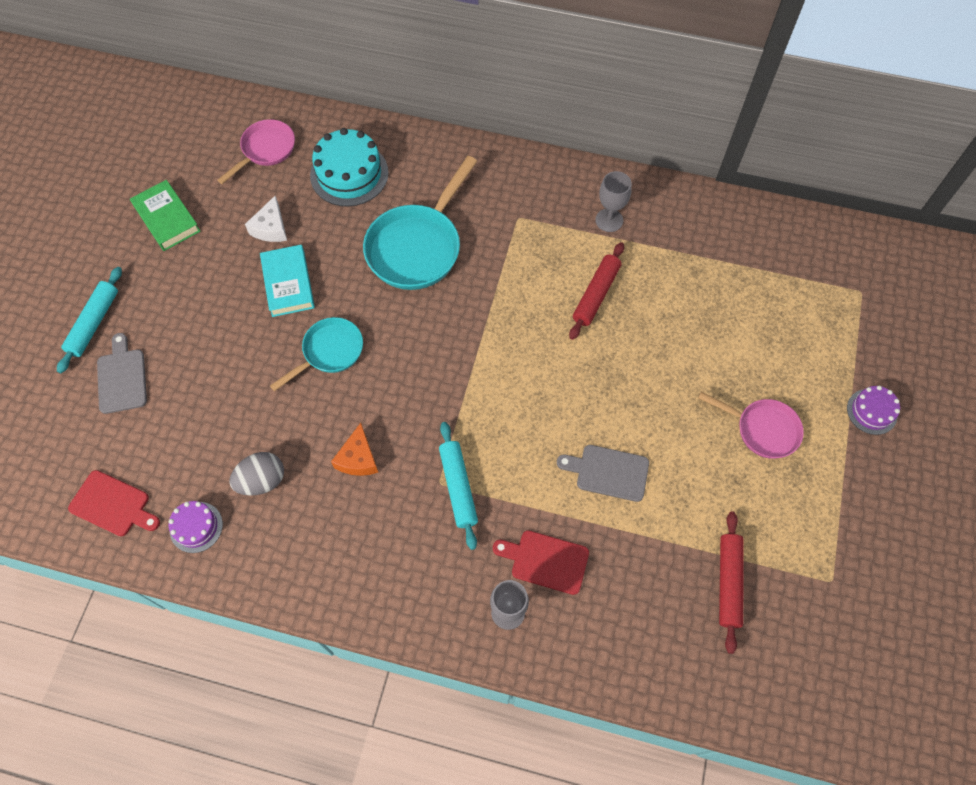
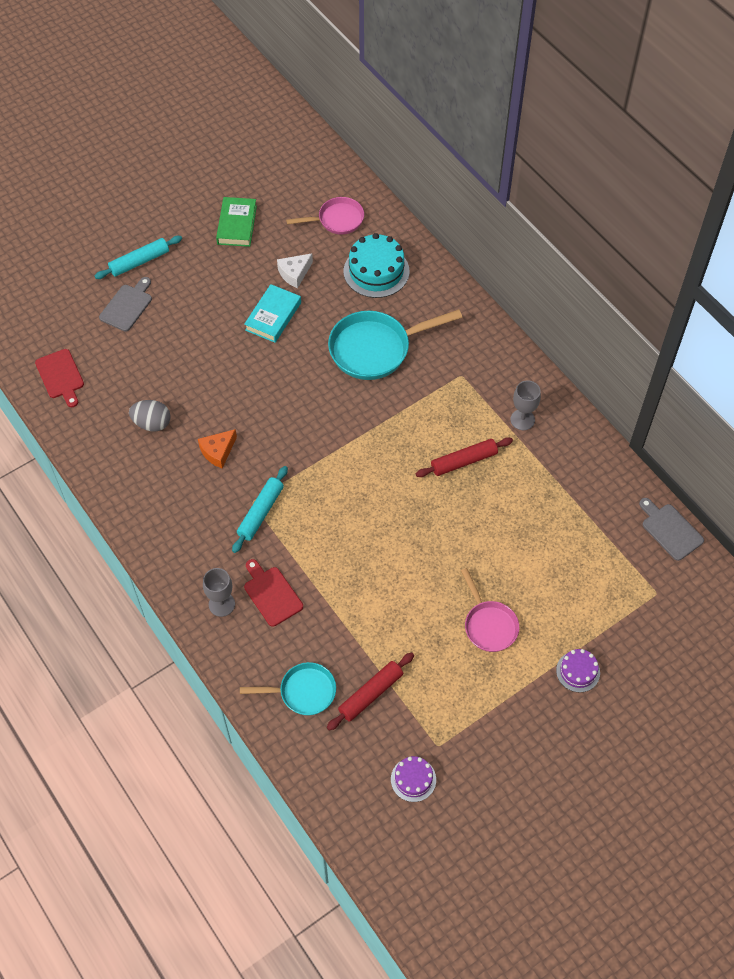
camera: 40 degrees right, 5 degrees down
purple cake [169,501,223,553] -> purple cake moved to [391,756,436,802]
turquoise pan [270,317,363,391] -> turquoise pan moved to [240,662,336,715]
grey cutting board [557,445,649,502] -> grey cutting board moved to [639,498,704,561]

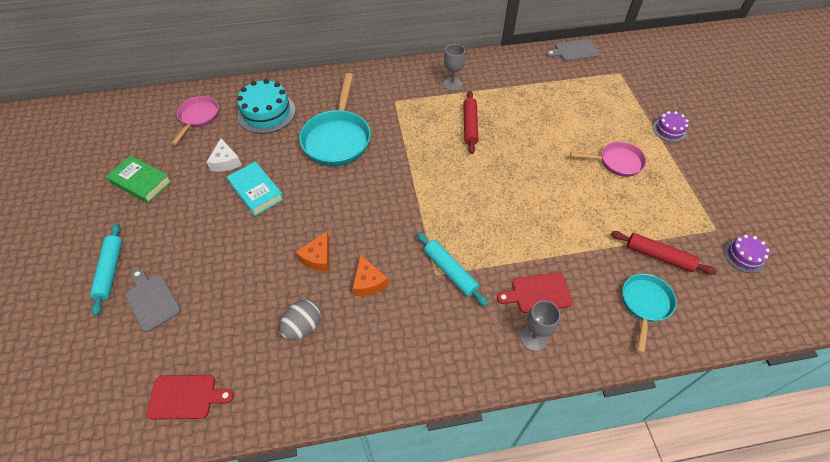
camera: 65 degrees left, 5 degrees down
red rolling pin [327,652,414,731] -> red rolling pin turned 45 degrees counterclockwise [611,231,717,275]
none -> orange cheese [296,231,329,271]

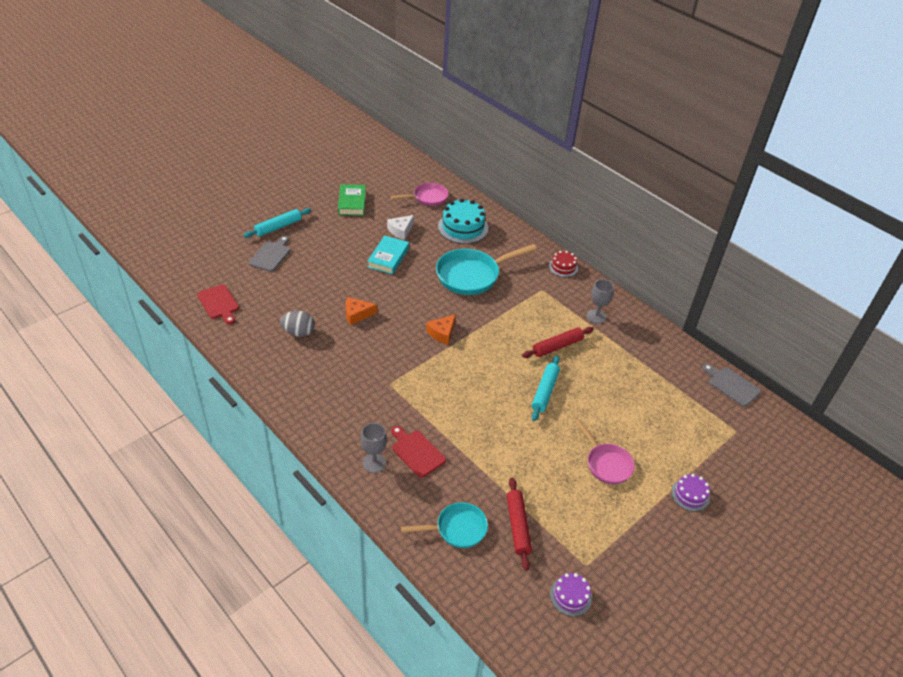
camera: 55 degrees right, 10 degrees down
orange cheese [353,254,388,296] -> orange cheese moved to [426,314,456,344]
turquoise rolling pin [417,232,488,306] -> turquoise rolling pin moved to [531,356,560,421]
none -> red cake [549,251,578,277]

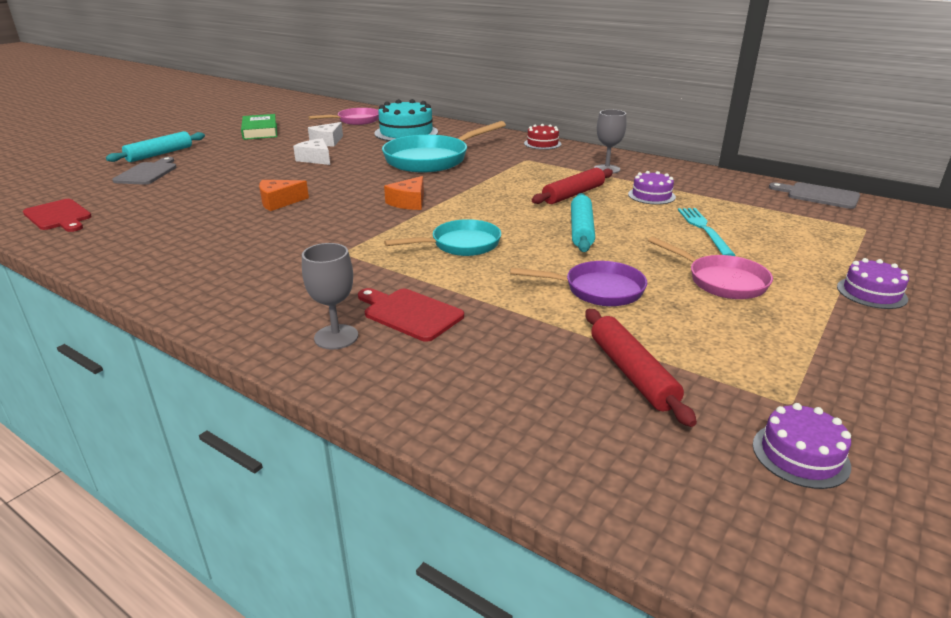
camera: 10 degrees left, 15 degrees down
grey egg [280,311,315,337] -> none
turquoise book [367,235,409,275] -> white cheese [293,138,330,165]
turquoise pan [401,502,488,548] -> turquoise pan moved to [384,219,501,256]
none -> purple pan [510,261,647,306]
none -> purple cake [628,171,676,205]
none -> turquoise fork [678,208,735,256]

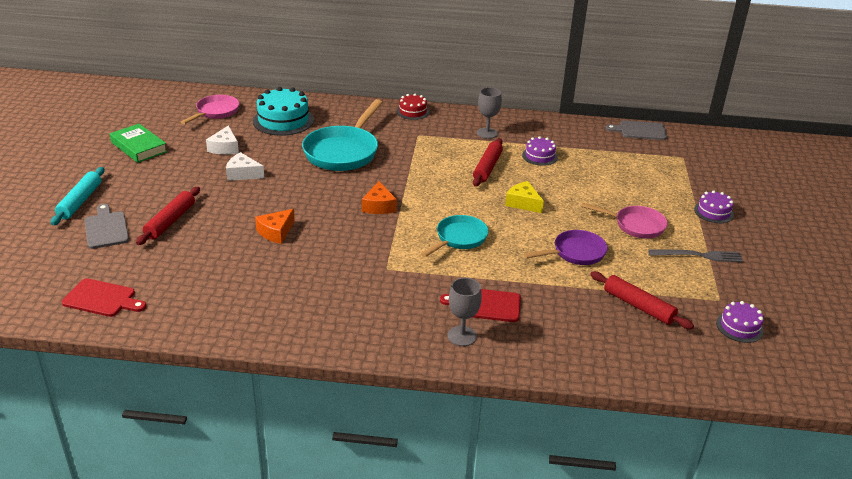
camera: 30 degrees left, 5 degrees up
turquoise rolling pin [571,193,595,252] -> yellow cheese [505,181,544,213]
turquoise fork [678,208,735,256] -> none
none -> red rolling pin [136,187,200,245]
none -> grey fork [649,249,744,262]

